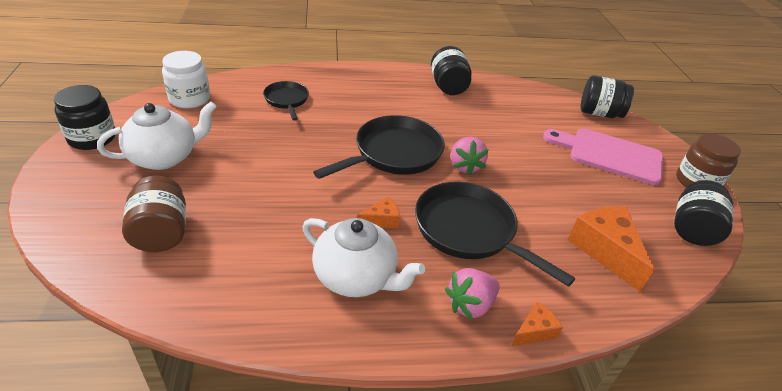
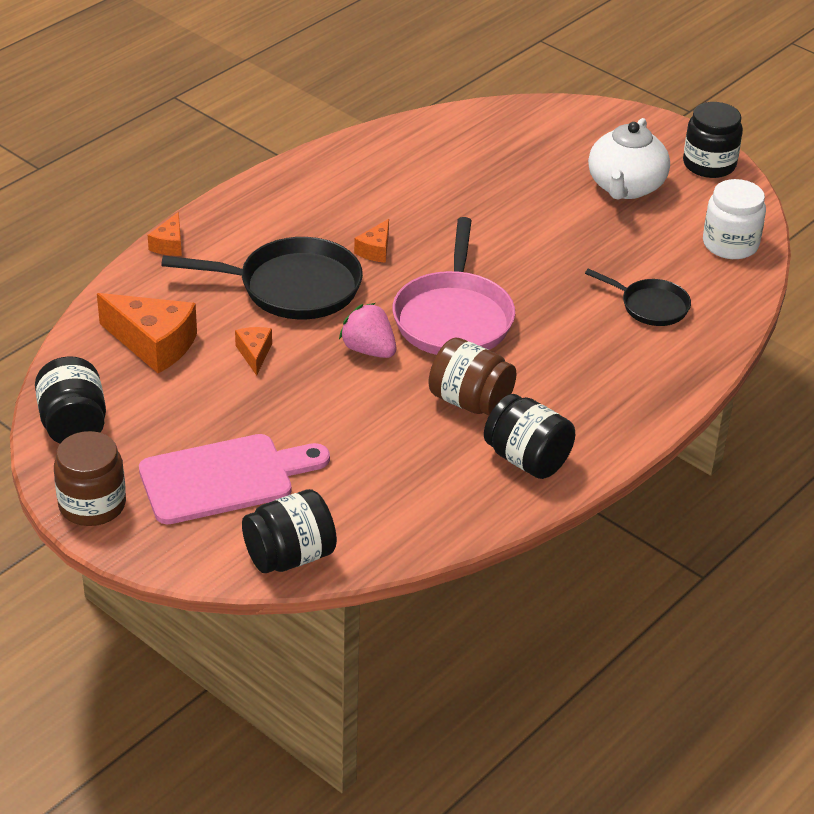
camera: 140 degrees right, 0 degrees up
brown jar [122,176,186,252] -> brown jar moved to [428,337,516,415]
white teapot [303,218,425,297] -> none
black pan [313,115,445,179] -> pink pan [392,217,515,355]
pink strawberry [445,268,500,320] -> none
none -> orange cheese [235,327,272,376]

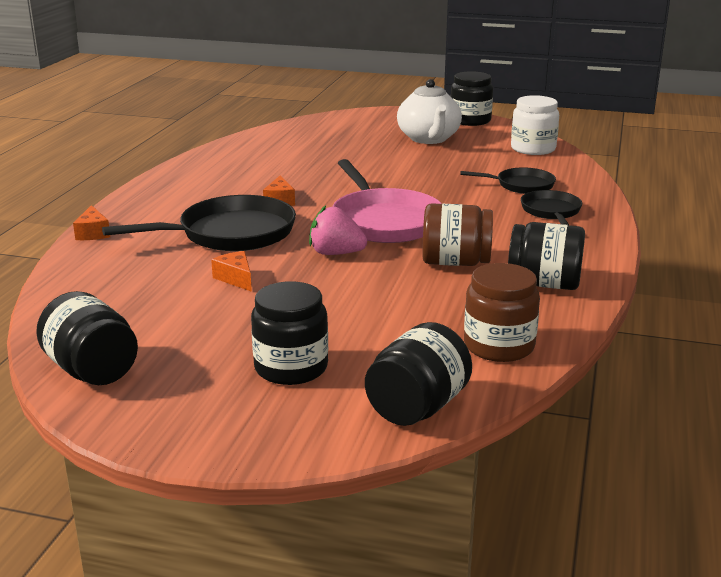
camera: 25 degrees left, 15 degrees down
brown jar [54,431,126,526] -> brown jar moved to [464,263,540,362]
orange cheese [97,293,197,373] -> none
pink cutting board [139,434,330,524] -> black jar [251,281,328,385]
none -> black pan [521,190,582,225]

